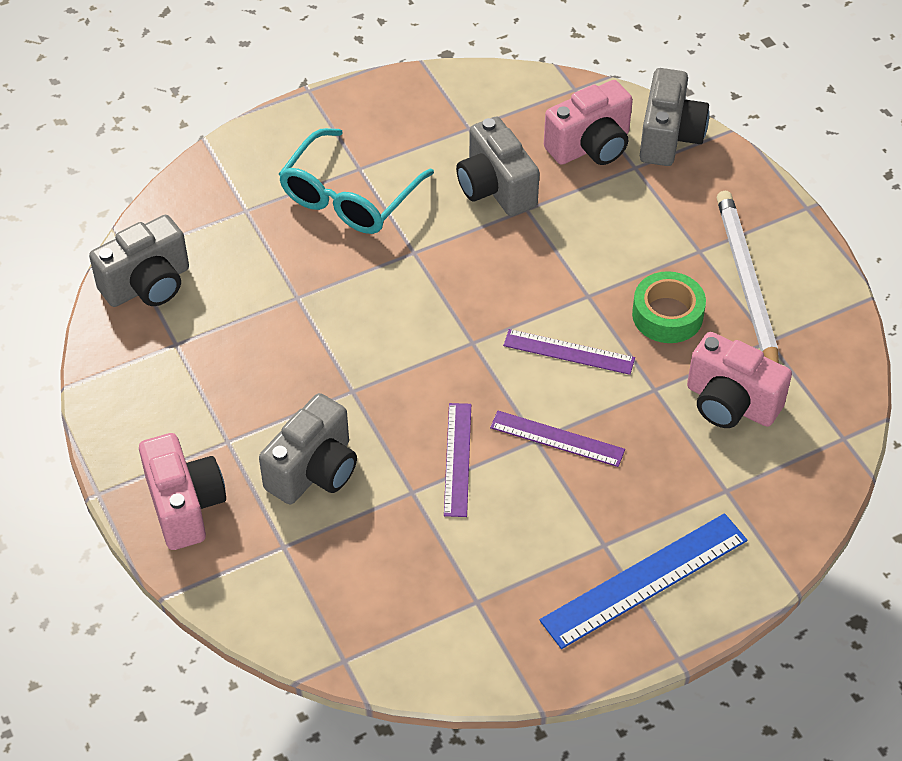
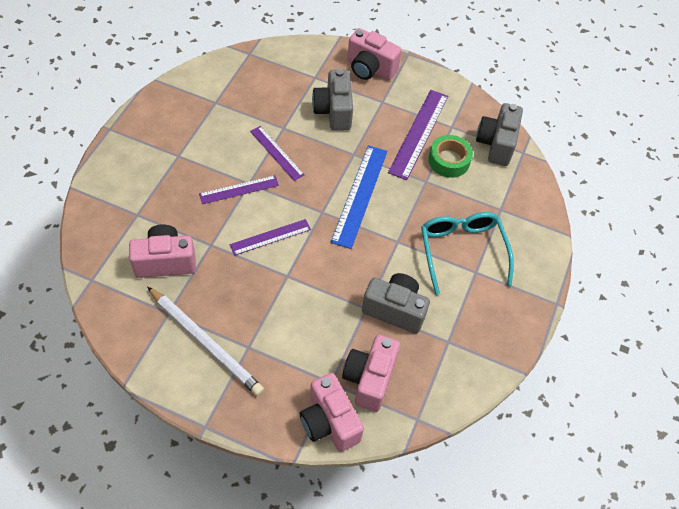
camera: 135 degrees right, 5 degrees up
blue ruler [540,513,747,649] -> blue ruler moved to [331,146,387,249]
green tape [632,271,706,343] -> green tape moved to [428,135,473,178]
grey camera [640,68,709,166] -> pink camera [300,373,364,452]
none -> purple ruler [388,90,448,180]

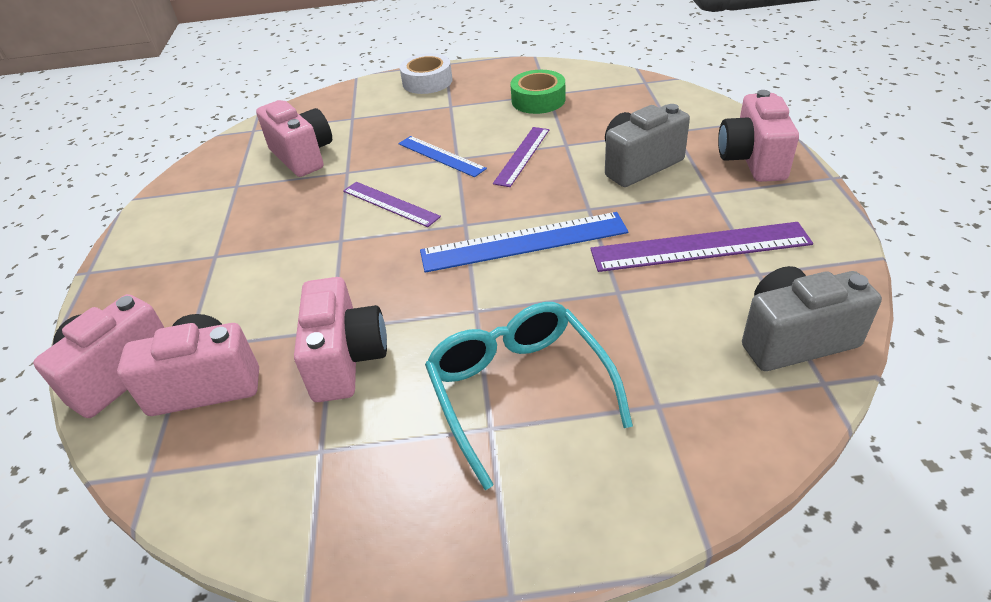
camera: 70 degrees right, 15 degrees down
white pencil [147,286,264,396] -> none
purple ruler [199,175,279,204] -> blue ruler [398,136,487,177]
grey camera [362,273,430,334] -> pink camera [294,277,387,402]
turquoise glasses [421,212,514,295] -> turquoise glasses turned 75 degrees counterclockwise [425,302,633,490]
green tape [428,135,473,178] -> green tape moved to [510,70,565,114]
none -> white tape [400,53,453,94]

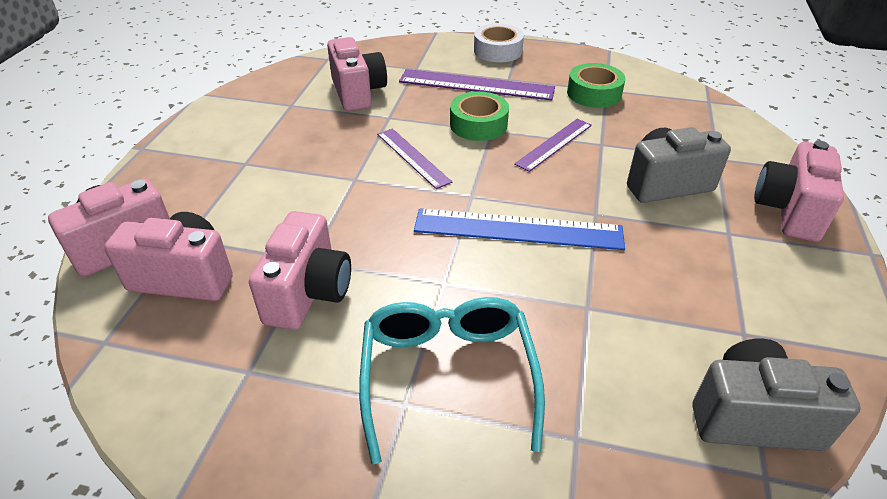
camera: 15 degrees right, 0 degrees up
blue ruler [398,136,487,177] -> green tape [450,91,509,141]
purple ruler [590,222,813,272] -> purple ruler moved to [399,69,555,101]

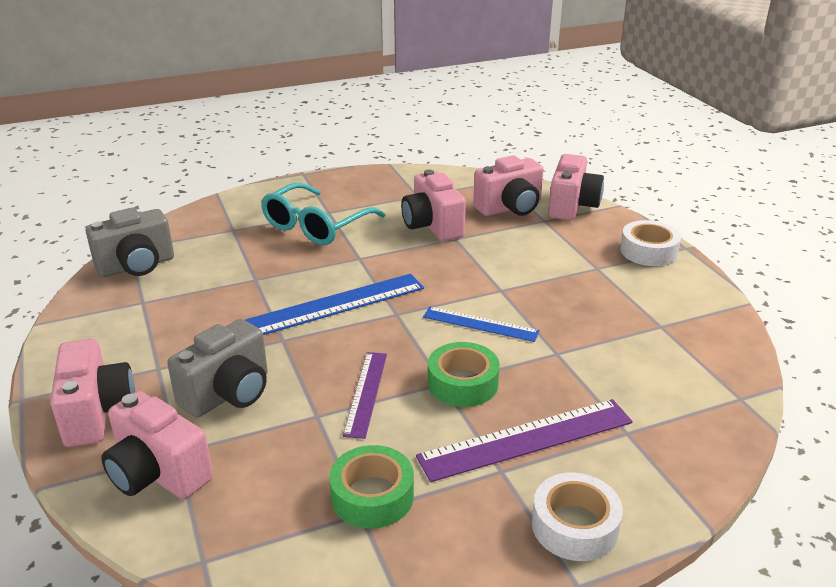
camera: 145 degrees right, 10 degrees down
pink camera [327,37,387,111] -> pink camera moved to [101,391,213,499]
turquoise glasses [359,297,545,464] -> turquoise glasses turned 75 degrees clockwise [261,183,385,245]
purple ruler [377,128,452,189] -> blue ruler [423,307,540,342]
none -> white tape [620,220,681,266]

